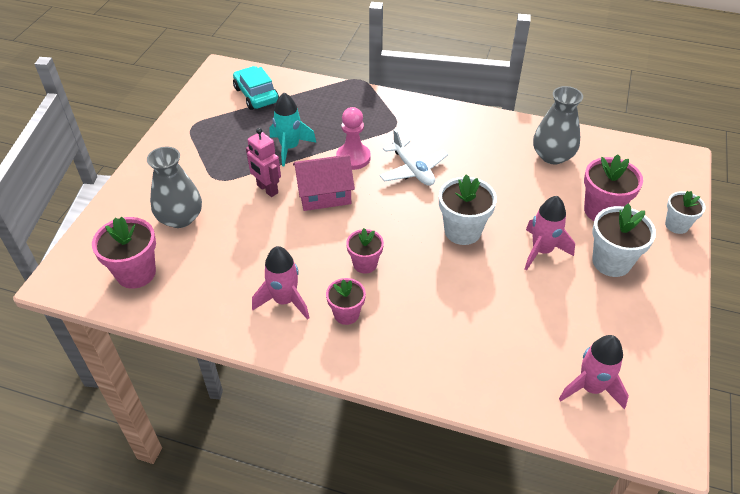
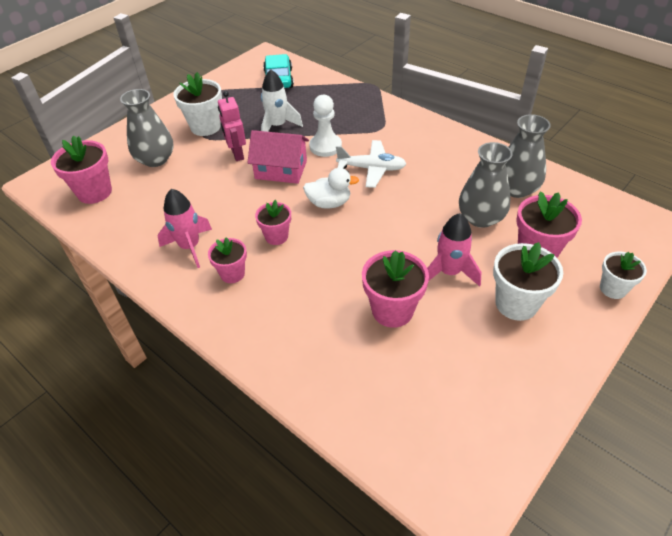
camera: 25 degrees right, 0 degrees up
turquoise rocket [270,93,317,167] -> white rocket [261,69,303,132]
pink pawn [336,107,371,170] -> white pawn [309,95,342,157]
white plane [379,129,448,186] -> white plane turned 75 degrees counterclockwise [336,140,407,188]
white flower pot [439,174,497,245] -> white flower pot moved to [173,72,222,136]
pink rocket [559,335,629,409] -> none
none -> white duck [303,168,359,209]
none -> pink flower pot [362,250,429,328]
none -> grey vase [459,142,513,228]

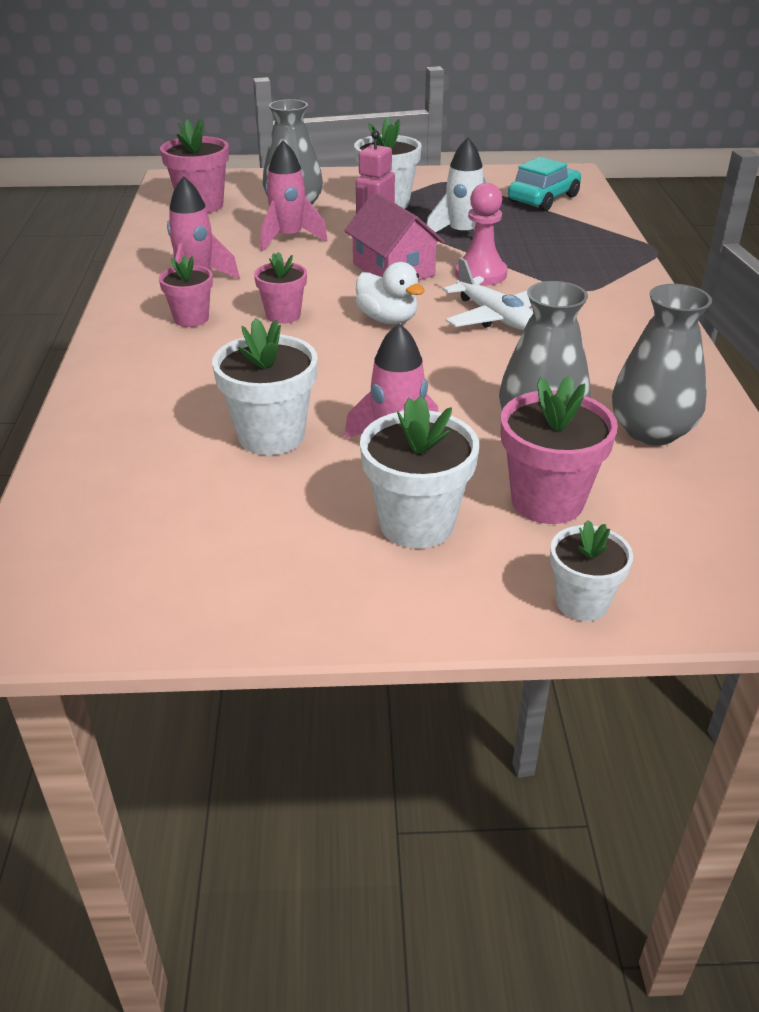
camera: 45 degrees right, 10 degrees down
white pawn [309,95,342,157] -> pink pawn [455,183,508,286]
pink flower pot [362,250,429,328] -> white flower pot [212,318,317,455]
none -> pink rocket [260,140,328,251]

